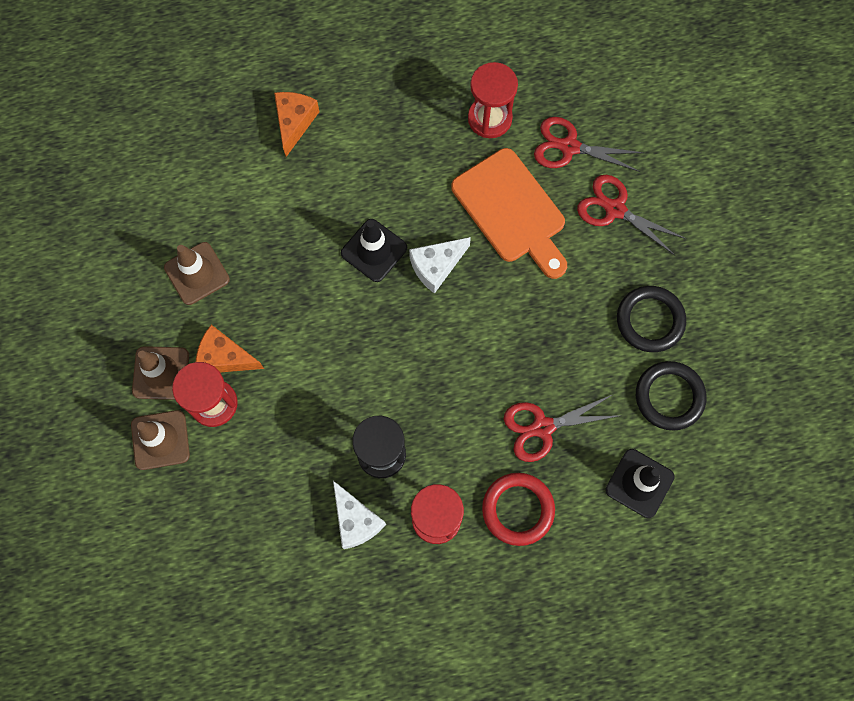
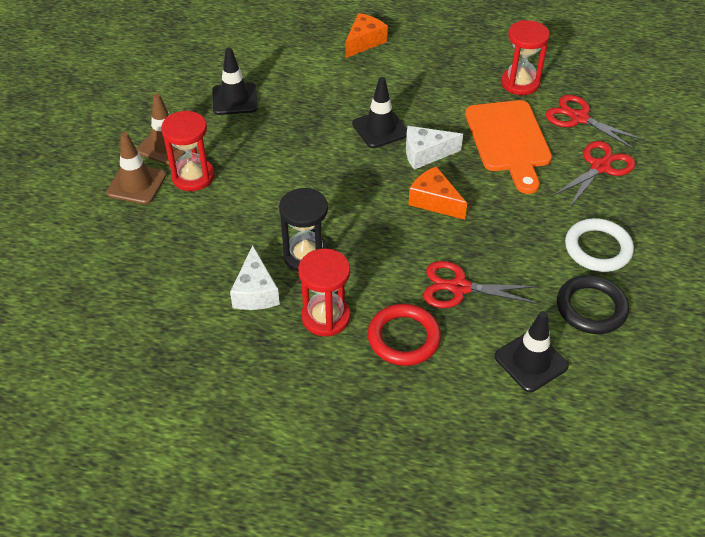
camera: 25 degrees right, 25 degrees down
brown traffic cone [164,242,230,305] -> black traffic cone [212,48,258,115]
orange cheese [196,325,264,373] -> orange cheese moved to [408,166,467,220]
red scissors [577,175,686,256] -> red scissors turned 75 degrees clockwise [552,141,636,207]
black ring [617,286,686,352] -> white ring [565,218,634,272]

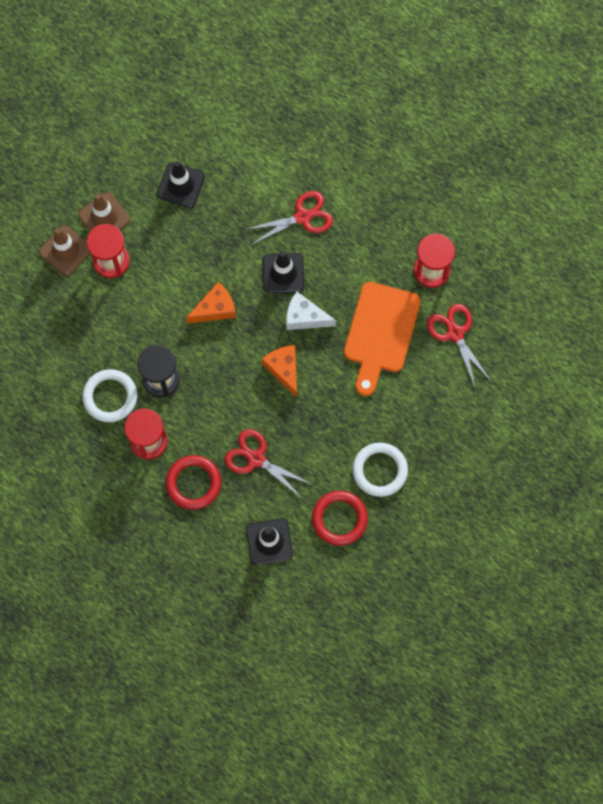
camera: 25 degrees right, 25 degrees up
white cheese [230,245,280,310] -> white ring [82,369,137,422]
orange cheese [345,13,388,58] -> orange cheese moved to [186,282,236,324]
red scissors [552,141,636,207] -> red scissors moved to [247,191,333,245]
black ring [557,275,629,334] -> red ring [312,491,368,546]

